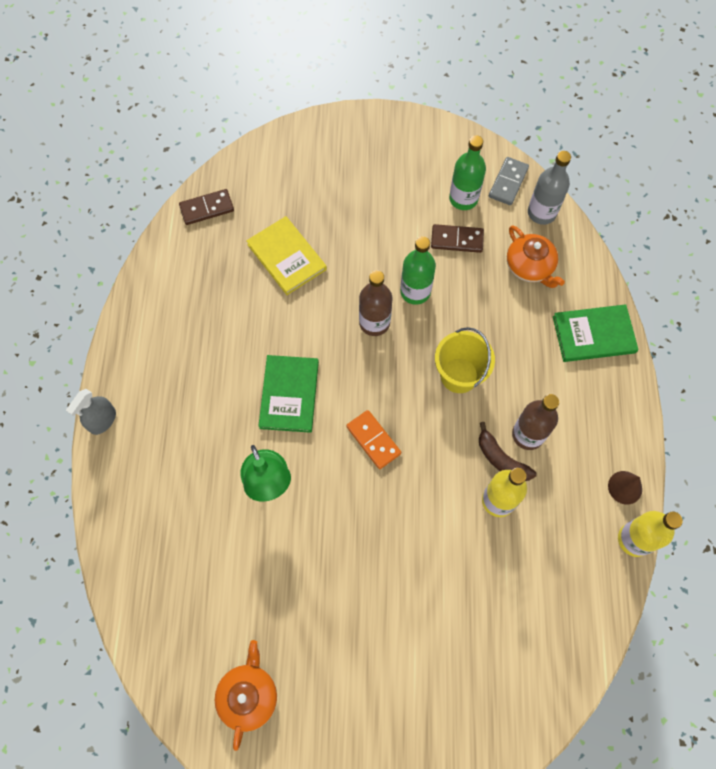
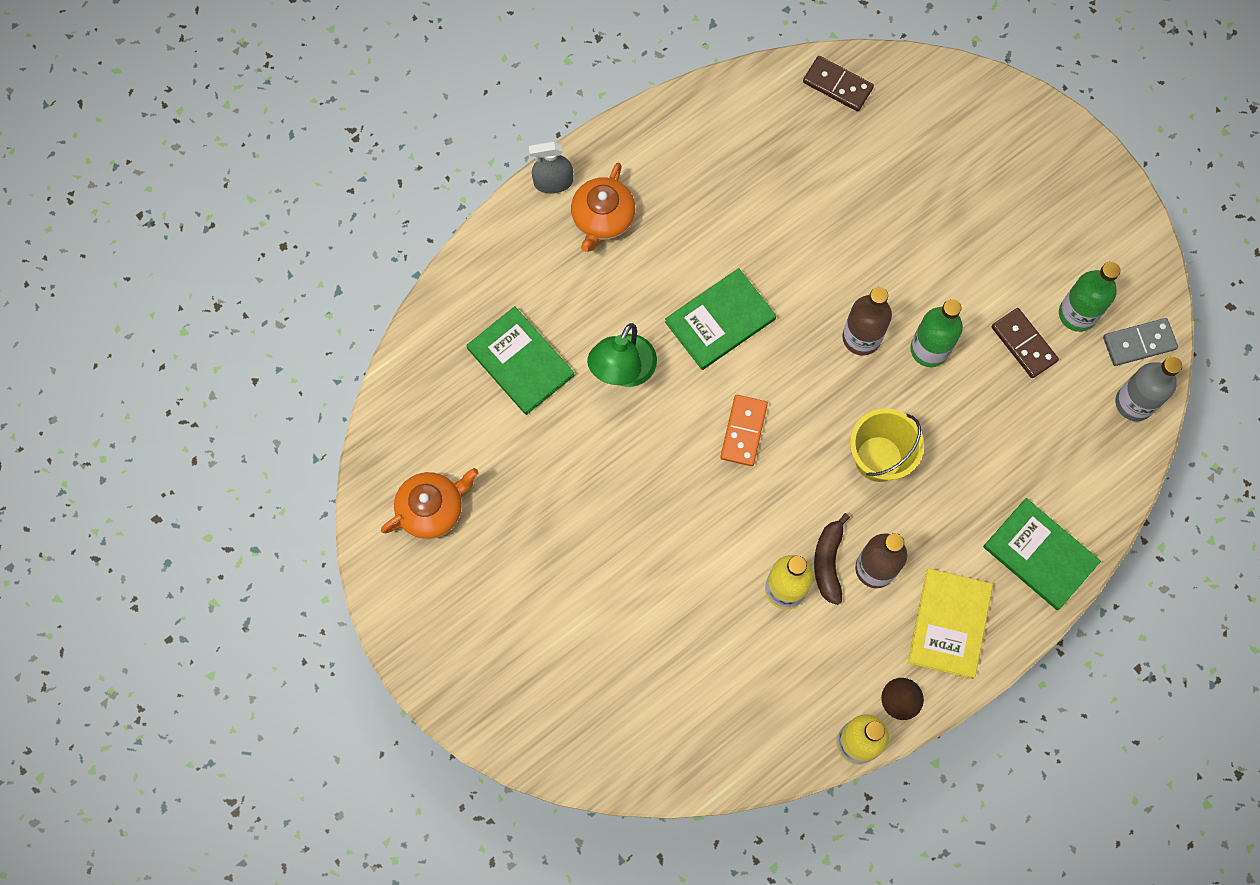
camera: 50 degrees right, 5 degrees up
yellow book [246,216,327,295] -> yellow book moved to [908,568,993,679]
orange teapot [507,225,565,288] -> orange teapot moved to [571,163,635,252]
none -> green book [466,306,575,415]

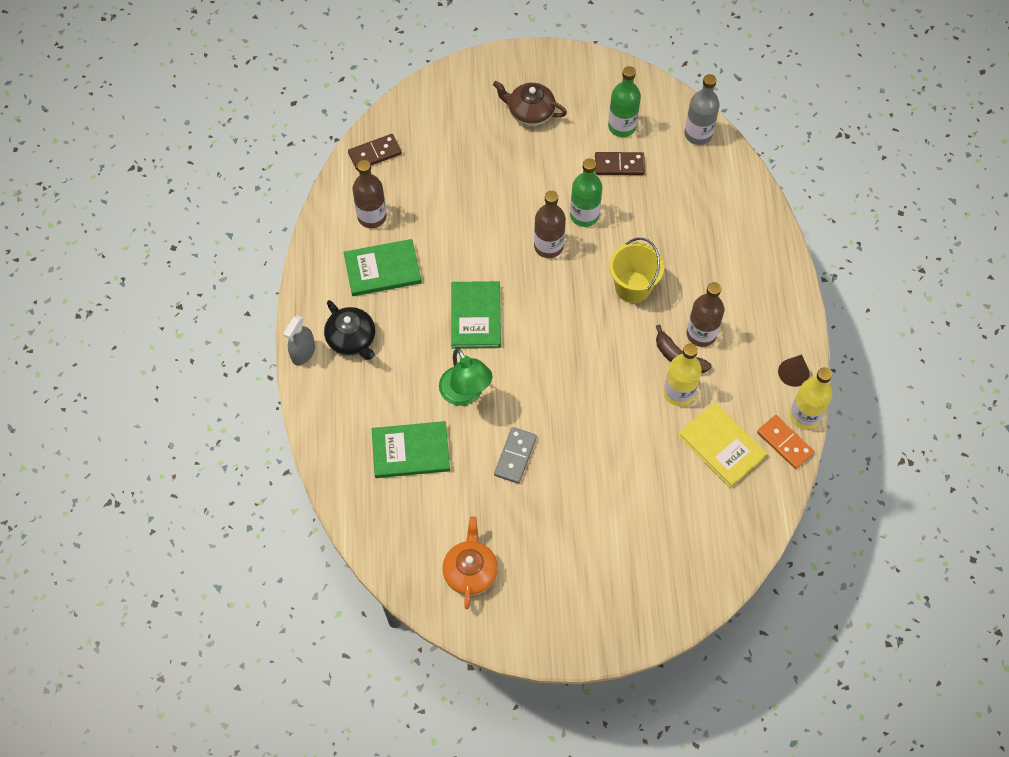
camera: 55 degrees left, 10 degrees down
orange teapot [571,163,635,252] -> black teapot [324,300,375,360]
orange domino [720,395,768,466] -> orange domino moved to [757,415,814,469]
yellow book [908,568,993,679] -> yellow book moved to [678,402,767,488]
green book [983,498,1101,610] -> green book moved to [344,239,422,296]
grey domino [1103,318,1178,366] -> grey domino moved to [494,427,537,484]
none -> brown bottle [353,160,387,228]
none -> brown teapot [493,81,567,126]

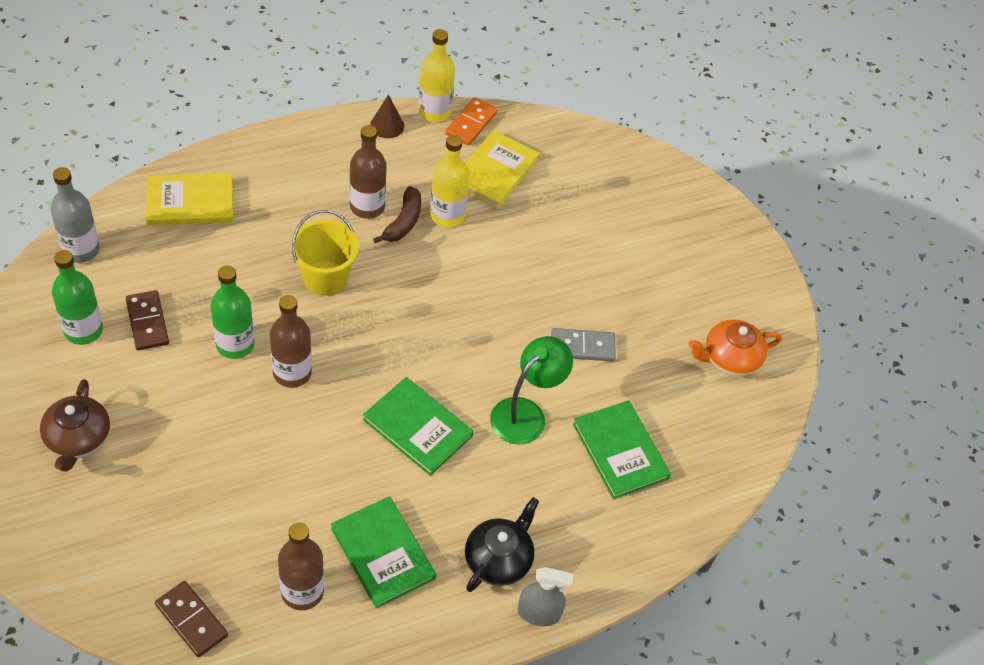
camera: 115 degrees left, 10 degrees down
green book [451,281,501,349] -> green book turned 60 degrees clockwise [363,377,474,476]
none -> yellow book [146,173,233,226]

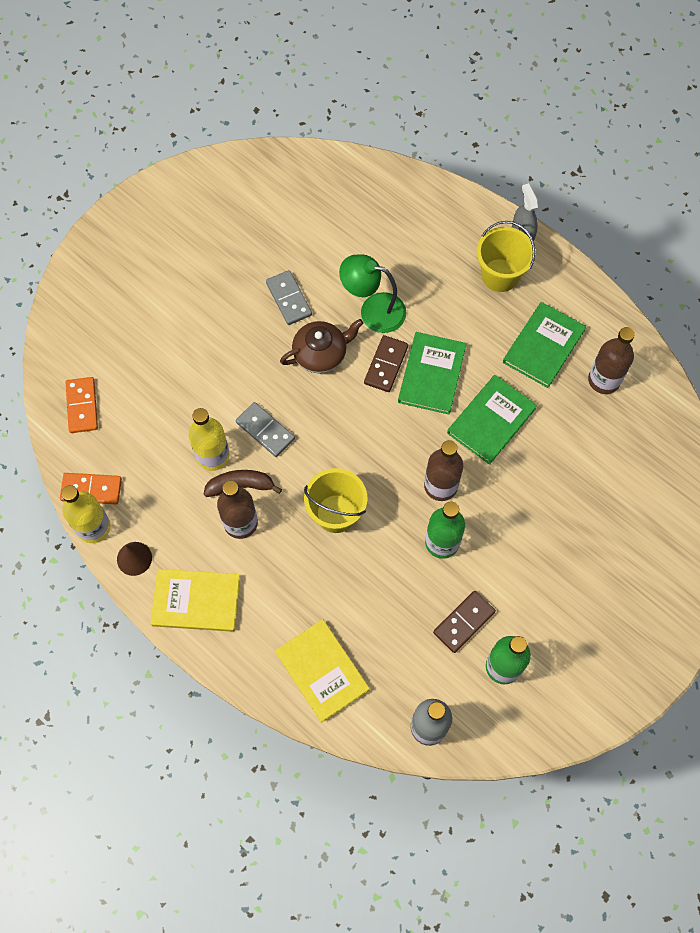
camera: 110 degrees left, 15 degrees up
brown teapot [40,379,110,471] -> brown teapot moved to [280,319,363,373]
brown domino [155,581,228,657] -> brown domino moved to [364,335,408,392]
yellow book [465,130,540,209] -> yellow book moved to [150,569,240,632]
black teapot [465,497,539,592] -> yellow bucket [476,221,535,292]
green book [573,400,671,499] -> green book moved to [447,375,537,465]
orange teapot [689,320,782,376] -> none
none -> orange domino [66,377,98,433]
none -> grey domino [236,402,295,457]

